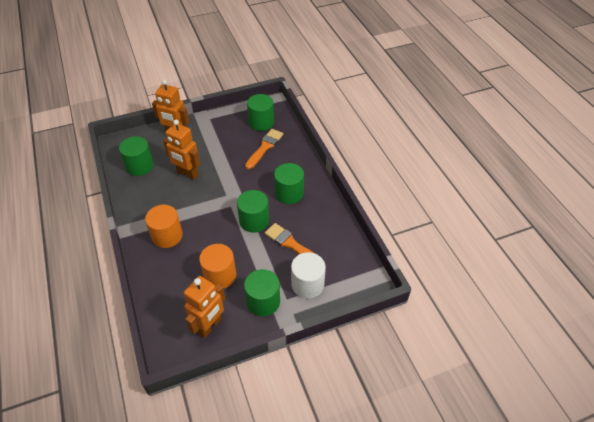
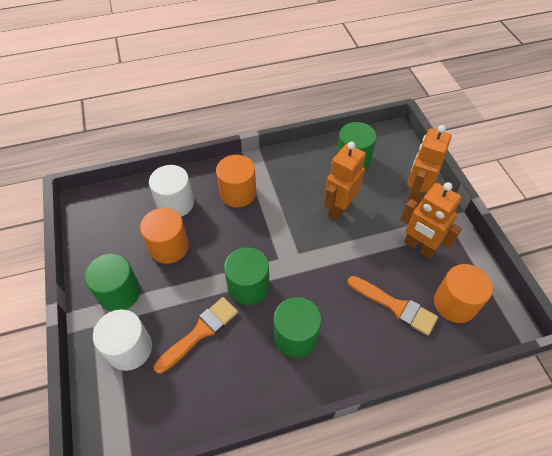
camera: 95 degrees right, 5 degrees up
orange robot [184,276,226,338] -> orange robot moved to [400,182,462,258]
green cylinder [247,94,274,131] -> orange cylinder [434,264,493,323]
none -> white cylinder [149,165,194,217]

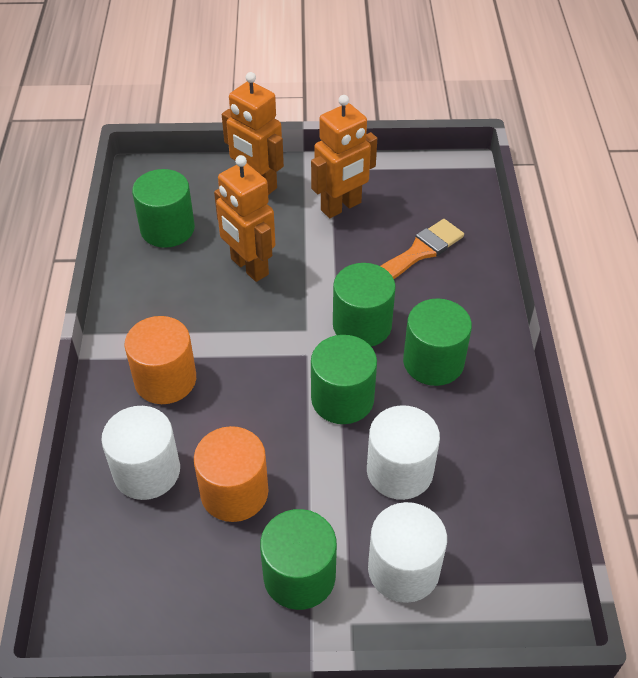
camera: 75 degrees left, 5 degrees down
orange brush [154,297,238,374] -> white cylinder [367,405,440,500]
orange cylinder [434,264,493,323] -> none
none -> green cylinder [333,263,396,347]

